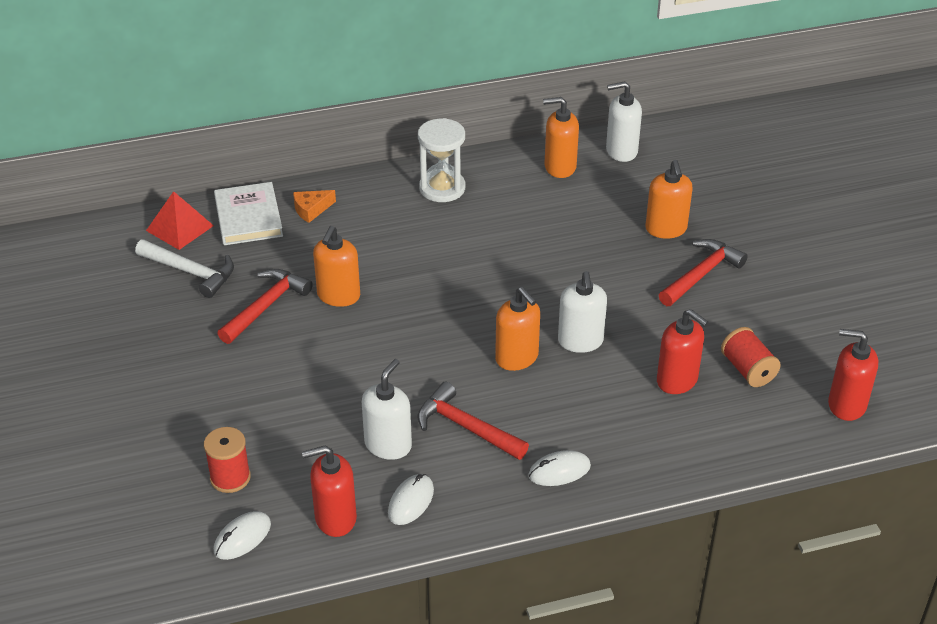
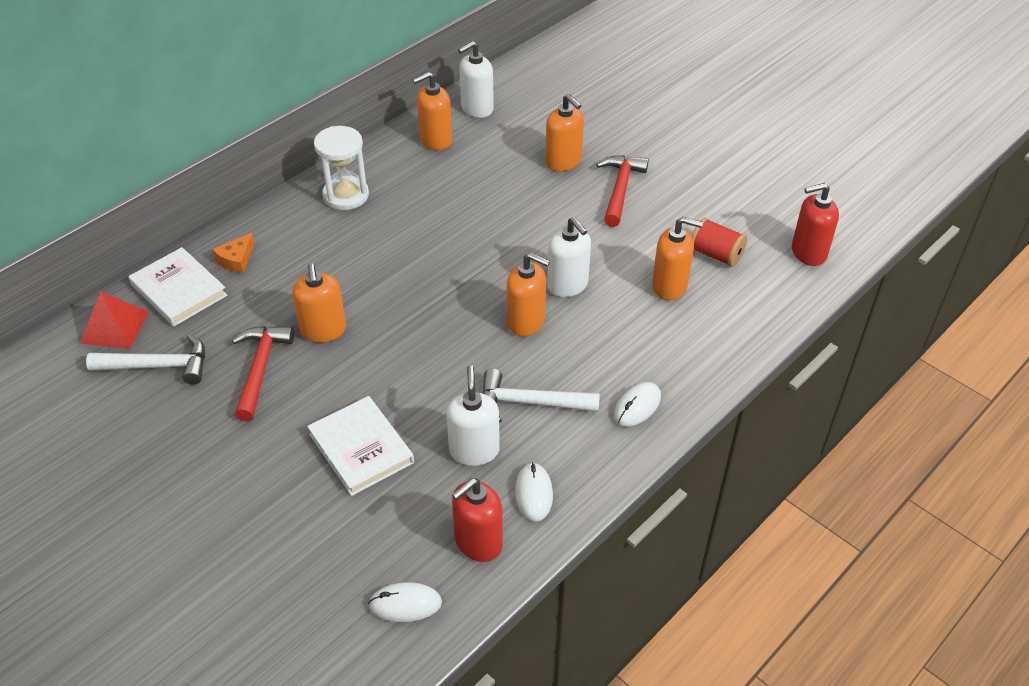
camera: 30 degrees left, 5 degrees up
red spool [204,427,251,493] -> none
white mouse [214,511,271,560] -> white mouse turned 75 degrees clockwise [368,582,442,622]
red hammer [417,382,529,460] -> white hammer [483,369,600,423]
red soap dispenser [657,309,708,394] -> orange soap dispenser [652,217,703,300]
none -> white book [307,396,414,496]

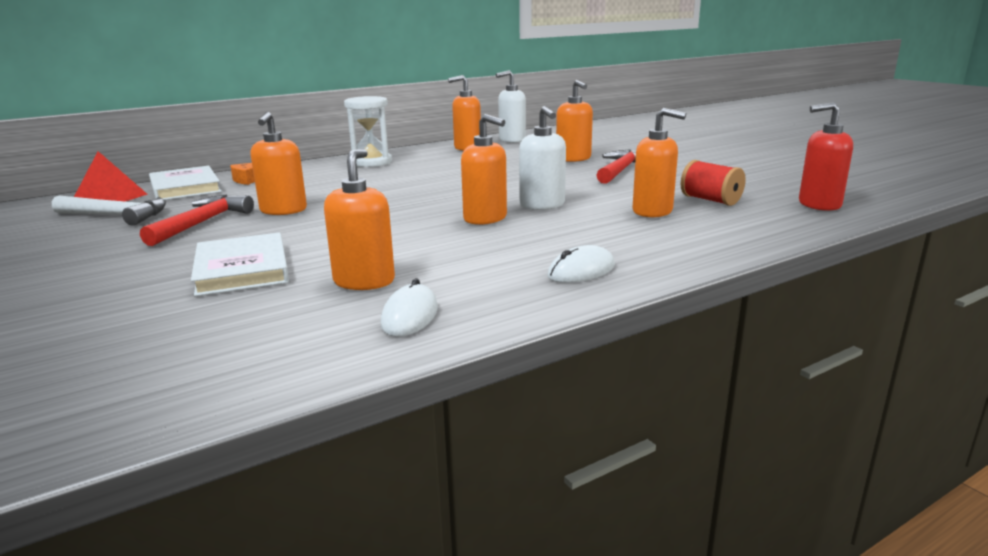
camera: 15 degrees right, 25 degrees down
white mouse [368,582,442,622] -> none
white soap dispenser [446,365,500,466] -> orange soap dispenser [324,149,395,290]
red soap dispenser [452,478,503,562] -> none
white hammer [483,369,600,423] -> none

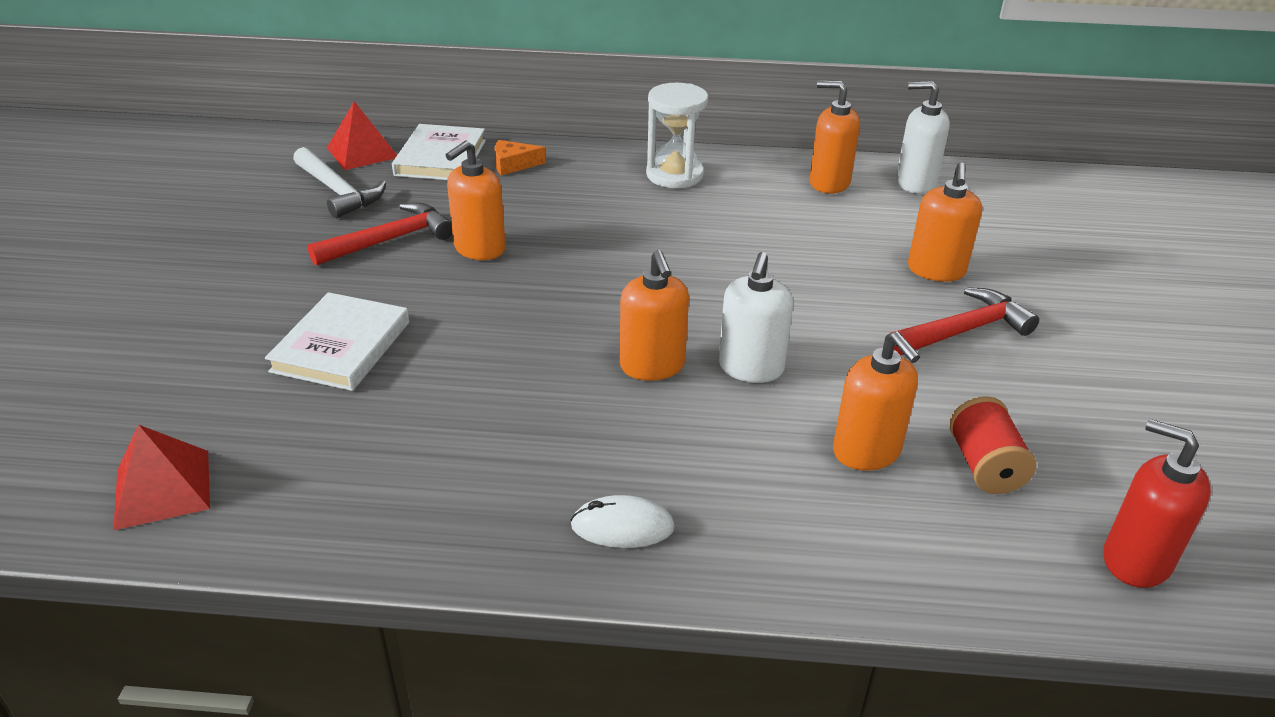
camera: 35 degrees right, 15 degrees up
orange soap dispenser [324,149,395,290] -> none
white mouse [381,278,438,337] -> none
none -> red pyramid [114,425,210,530]

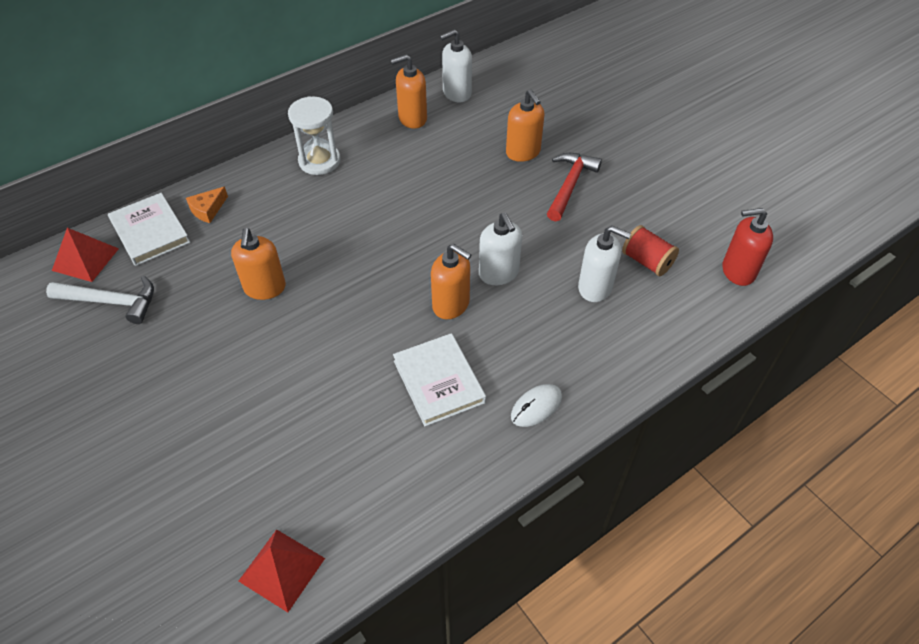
camera: 40 degrees left, 15 degrees up
white book [265,292,409,391] -> white book moved to [393,333,486,426]
red hammer [307,202,452,266] -> none
orange soap dispenser [833,331,920,471] -> white soap dispenser [578,226,631,302]

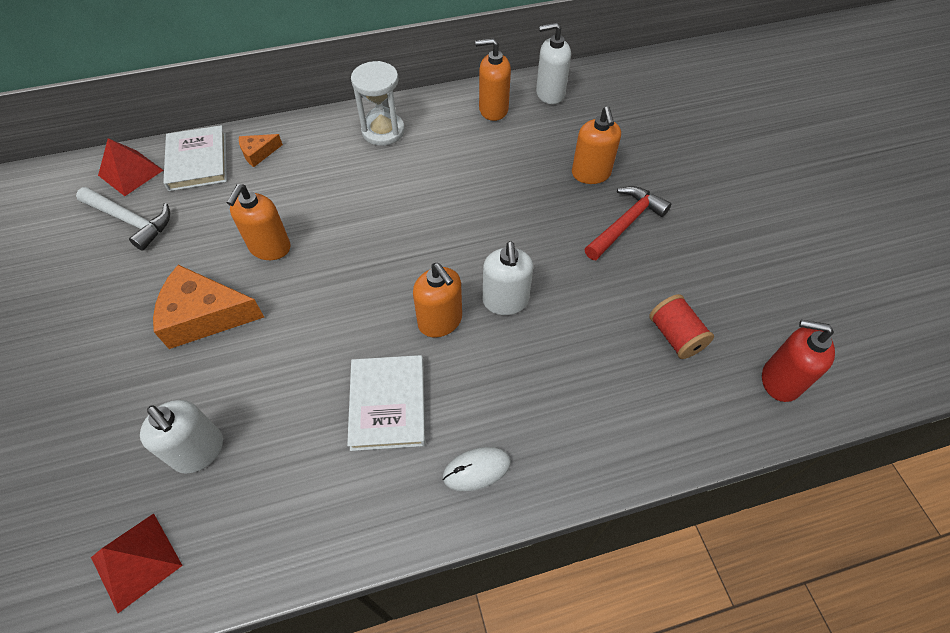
camera: 20 degrees right, 5 degrees up
white soap dispenser [578,226,631,302] -> white soap dispenser moved to [140,400,223,474]
none -> orange cheese [153,265,264,349]

